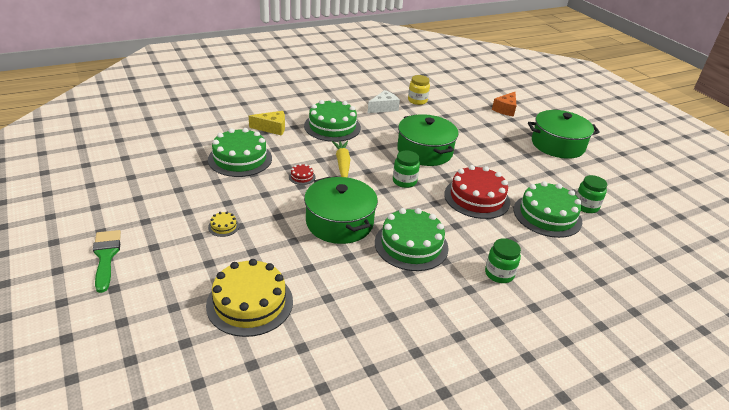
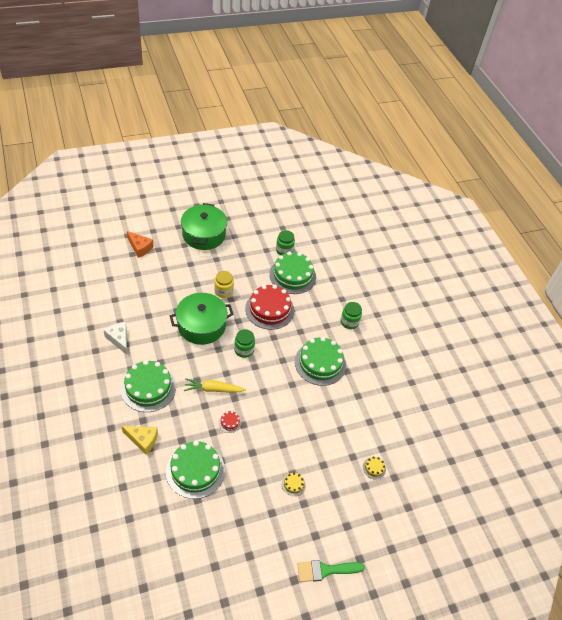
camera: 85 degrees left, 15 degrees up
yellow cake [206,259,293,337] -> yellow cake [363,457,386,480], size x0.41
yellow cheese [249,111,285,136] -> yellow cheese turned 105 degrees clockwise [121,426,158,455]
green pot [304,177,378,244] -> none
yellow jar [408,75,430,105] -> yellow jar moved to [214,271,234,298]

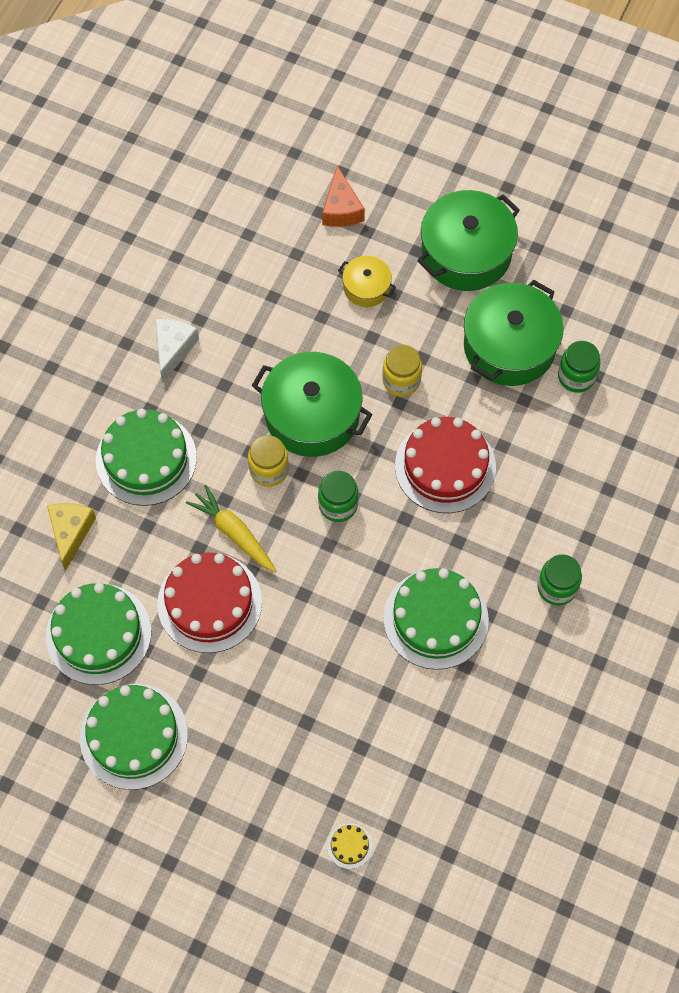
camera: 50 degrees right, 15 degrees up
yellow cheese [121,426,158,455] -> yellow cheese turned 150 degrees counterclockwise [47,503,96,571]
red cake [219,411,242,433] -> red cake [157,553,262,653], size x2.44
green cake [269,251,316,294] -> green cake moved to [80,684,188,790]
yellow cake [282,473,306,496] -> none
green brush [297,560,365,582] -> none
none -> yellow jar [248,435,289,487]
none -> yellow pot [338,256,396,307]
none -> green pot [464,280,564,386]

